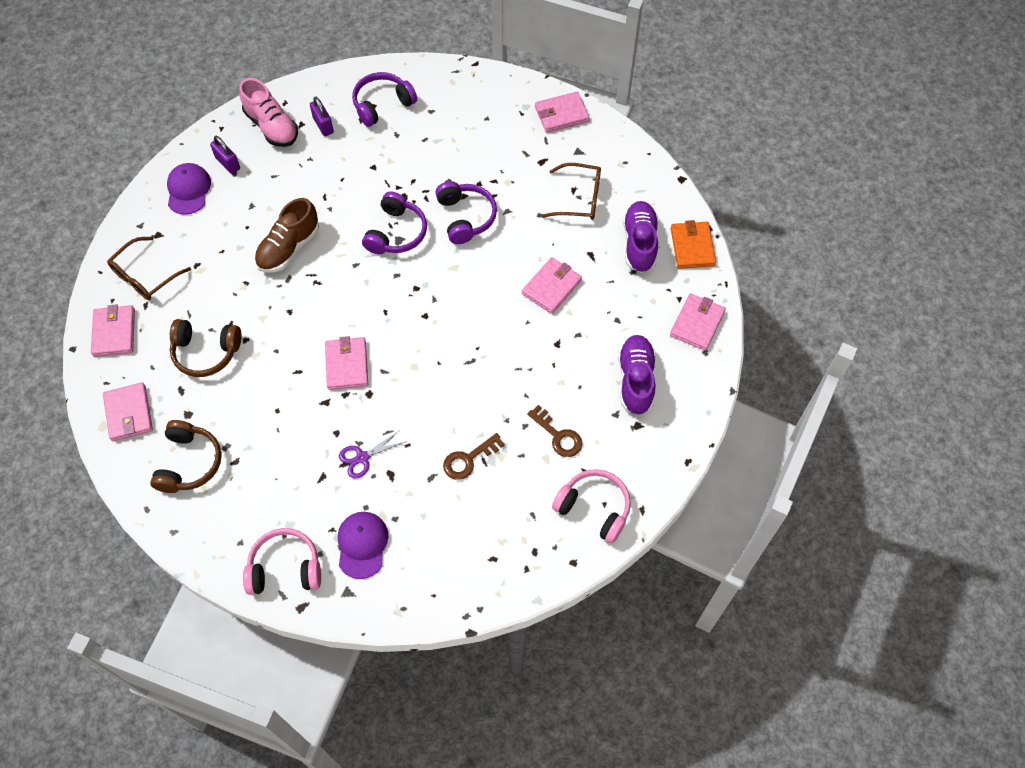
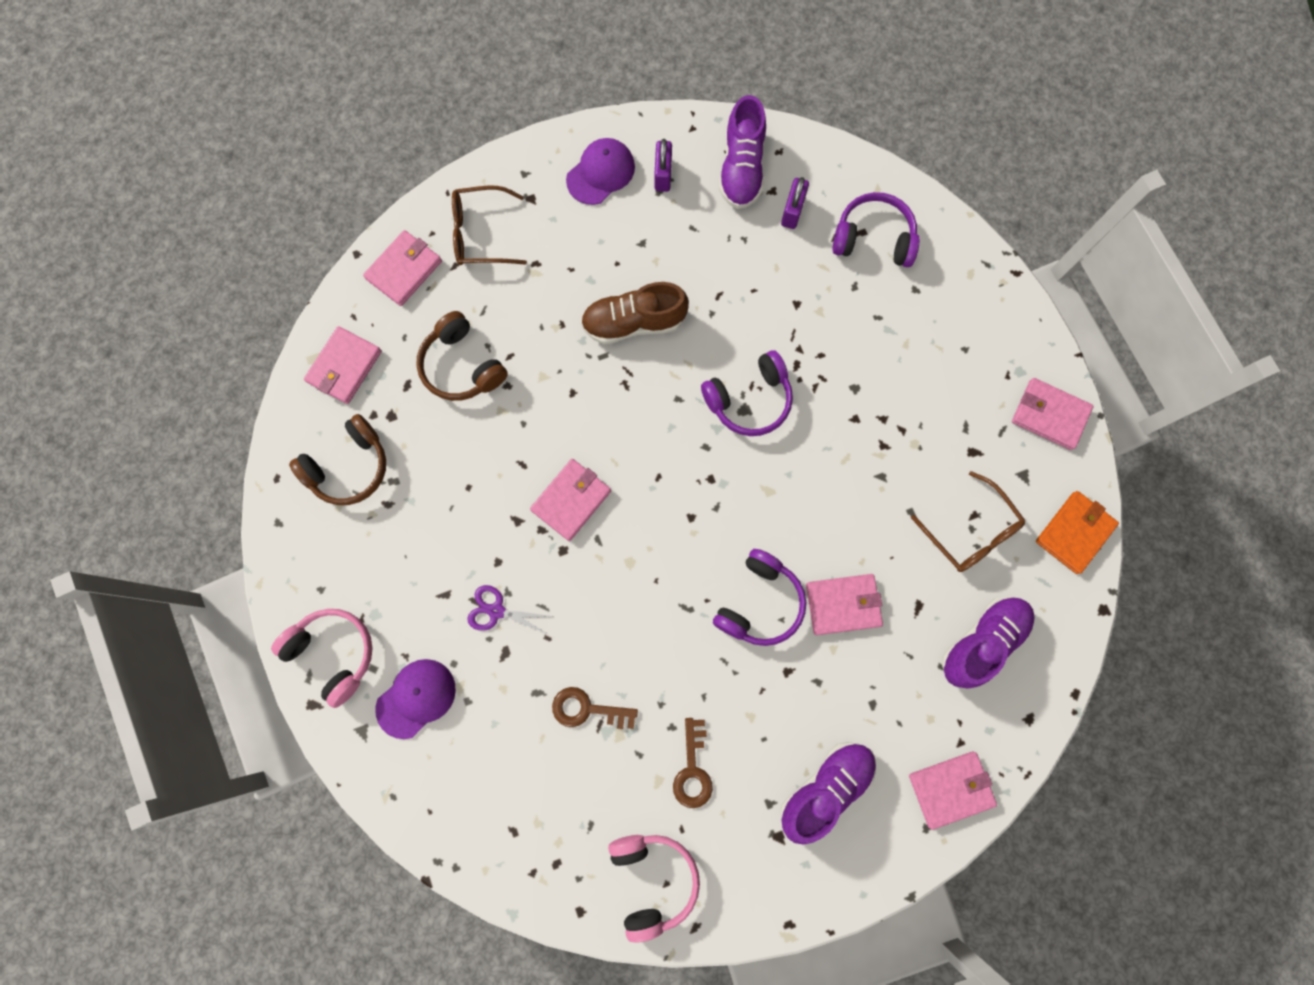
camera: 45 degrees right, 15 degrees up
pink shoe [239,78,298,147] -> purple shoe [719,95,766,209]
purple headphones [436,181,497,244] -> purple headphones moved to [713,549,806,646]
orange wallet [671,220,716,269] -> orange wallet moved to [1036,491,1119,574]

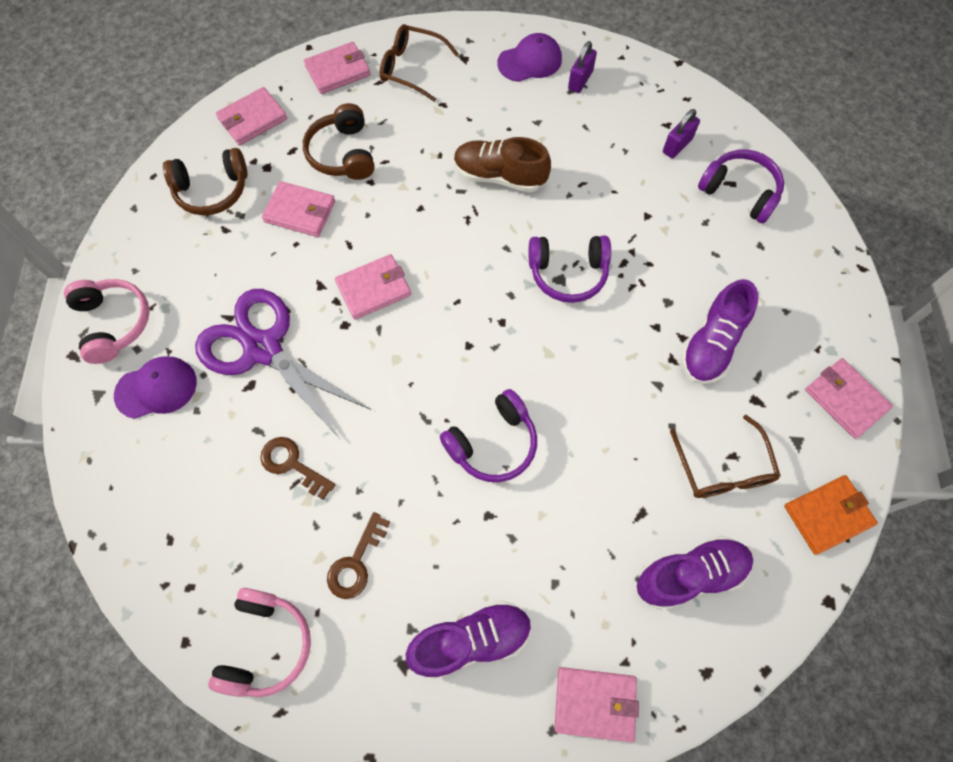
camera: 25 degrees right, 10 degrees down
purple scissors [467,585,555,634] -> purple scissors [195,289,371,440], size x2.34
purple shoe [719,95,766,209] -> purple shoe moved to [681,279,759,384]
pink wallet [806,574,883,635] -> pink wallet moved to [262,181,335,237]

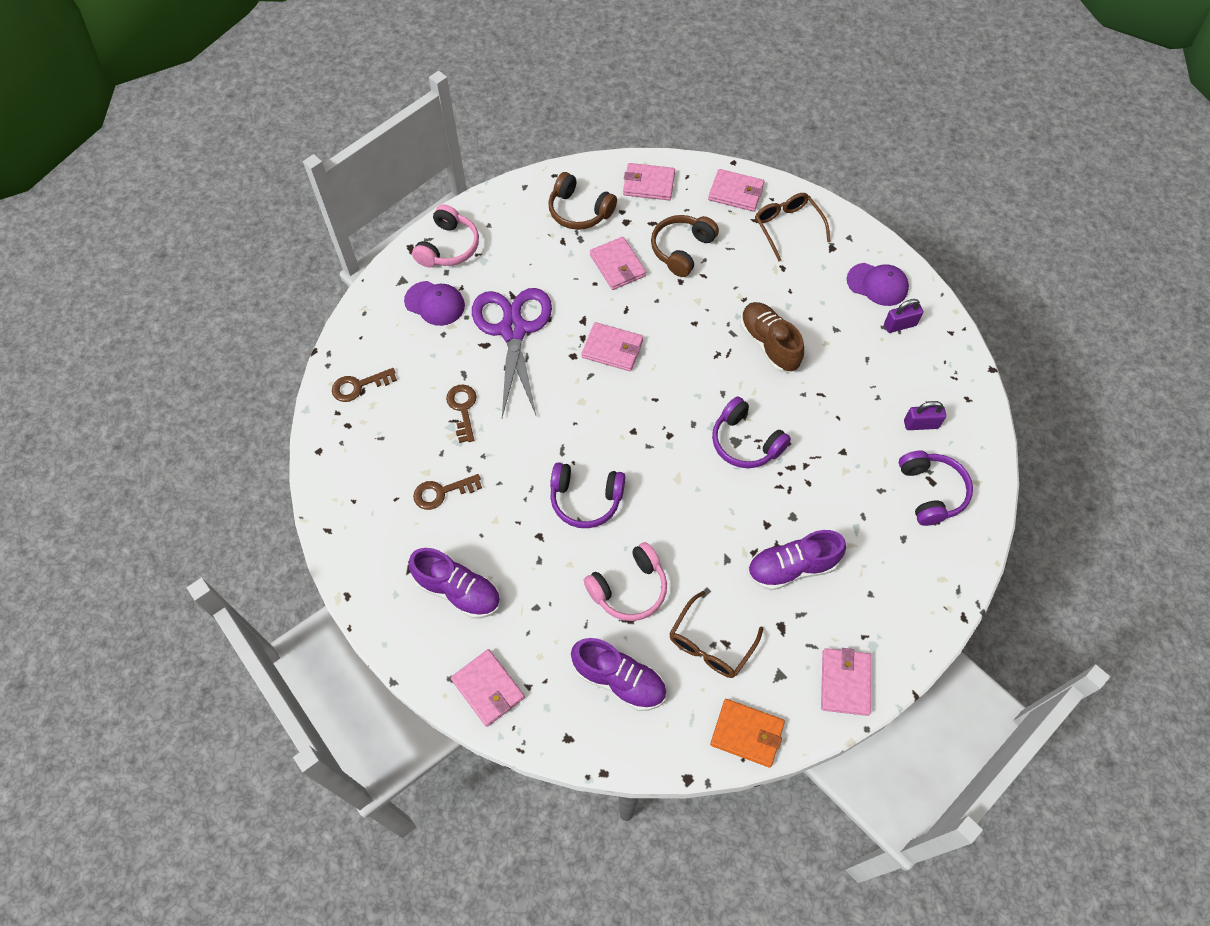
camera: 45 degrees right, 5 degrees down
pink headphones [208,588,311,697] -> pink headphones moved to [584,542,667,621]
none -> brown key [332,368,397,402]

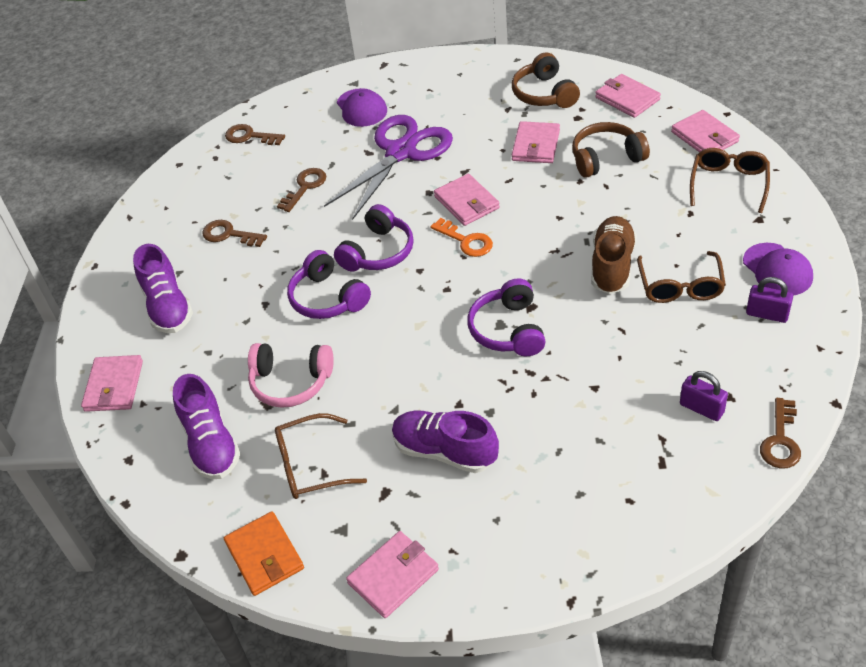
camera: 45 degrees right, 15 degrees down
pink headphones [412,204,479,267] -> none
purple headphones [899,450,973,526] -> purple headphones moved to [334,204,414,272]
none -> orange key [430,218,493,257]
none -> brown glasses [637,251,726,303]
none -> brown key [760,398,801,469]

